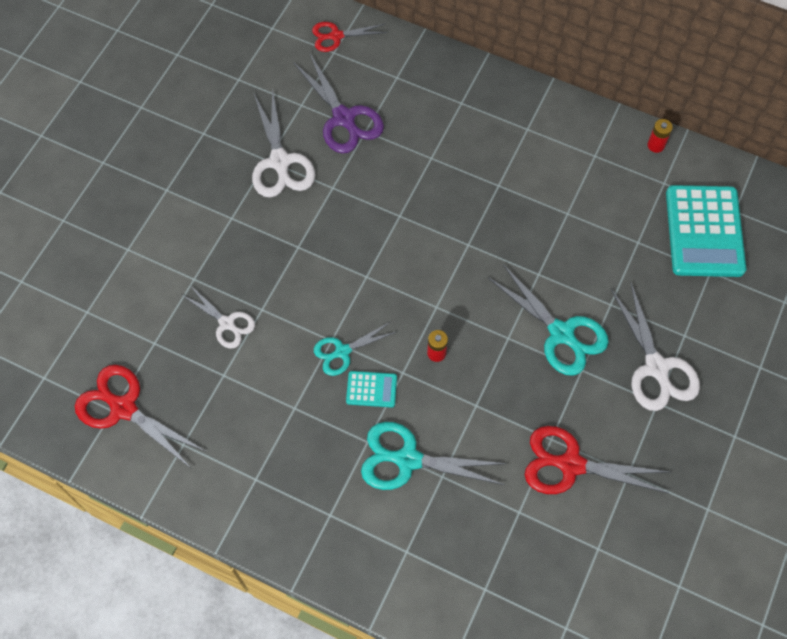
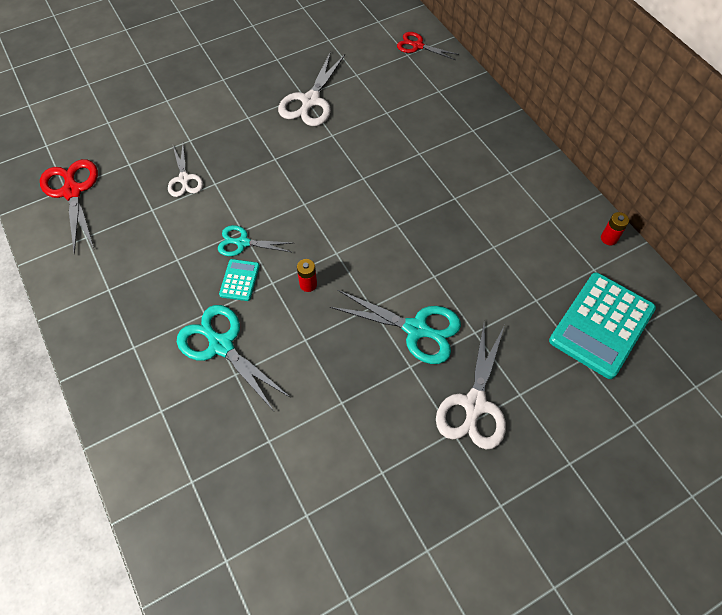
camera: 35 degrees right, 5 degrees down
purple scissors [293,52,384,154] -> none
turquoise calculator [346,371,397,408] -> turquoise calculator turned 120 degrees counterclockwise [219,259,260,301]
turquoise scissors [488,264,609,376] -> turquoise scissors turned 60 degrees counterclockwise [330,290,461,364]
red scissors [525,426,669,494] -> none

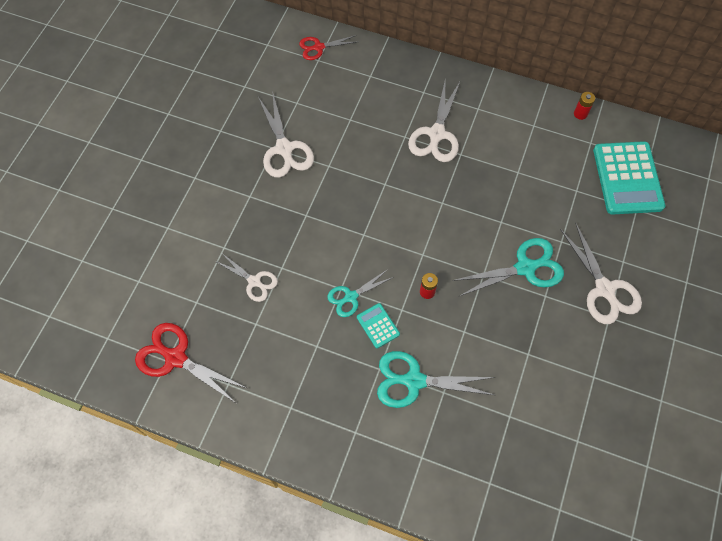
camera: 40 degrees left, 5 degrees up
none -> white scissors [408,80,461,162]

